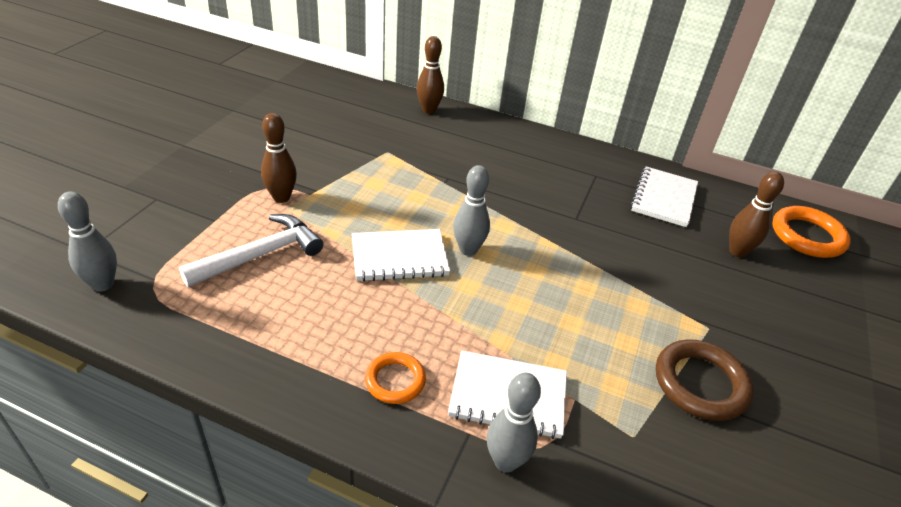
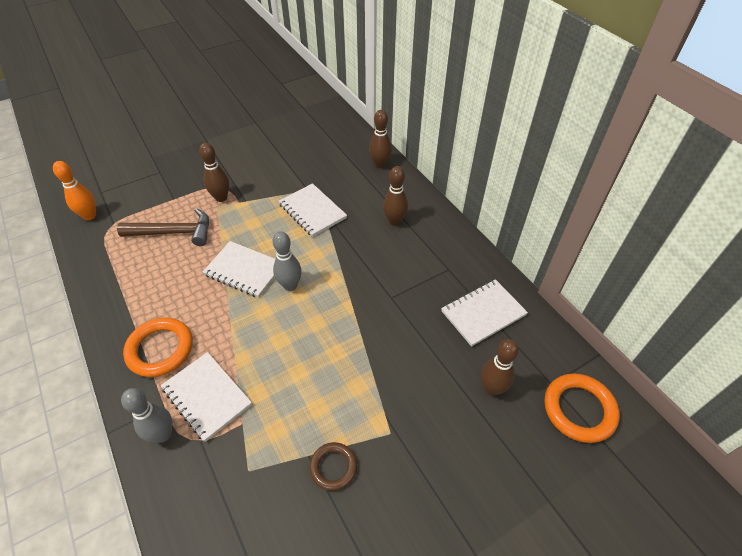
camera: 40 degrees right, 10 degrees up
grey bowling pin [58,192,117,292] -> orange bowling pin [53,161,96,220]
white hammer [179,214,323,287] -> brown hammer [117,208,209,246]
orange ring [365,352,426,404] -> orange ring [123,317,193,377], size x1.63
brown ring [656,339,754,421] -> brown ring [309,442,357,491], size x0.61
none -> white notebook [279,183,347,237]
none -> brown bowling pin [383,166,408,226]

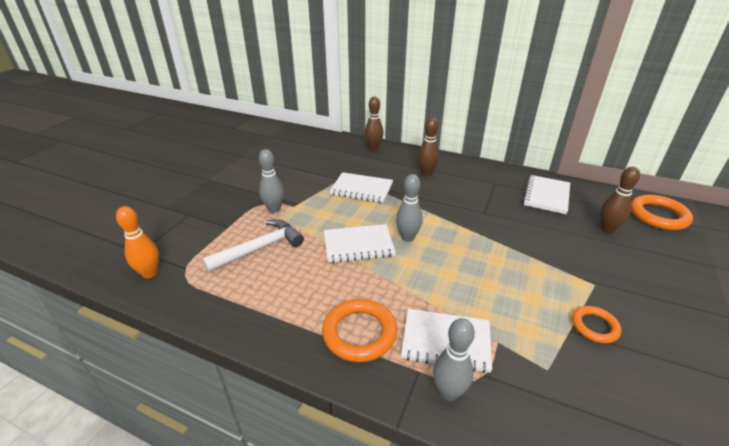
camera: 35 degrees left, 15 degrees down
brown hammer [117,208,209,246] -> white hammer [202,219,304,272]
brown bowling pin [199,143,229,202] -> grey bowling pin [259,149,284,213]
brown ring [309,442,357,491] -> orange ring [572,306,622,343]

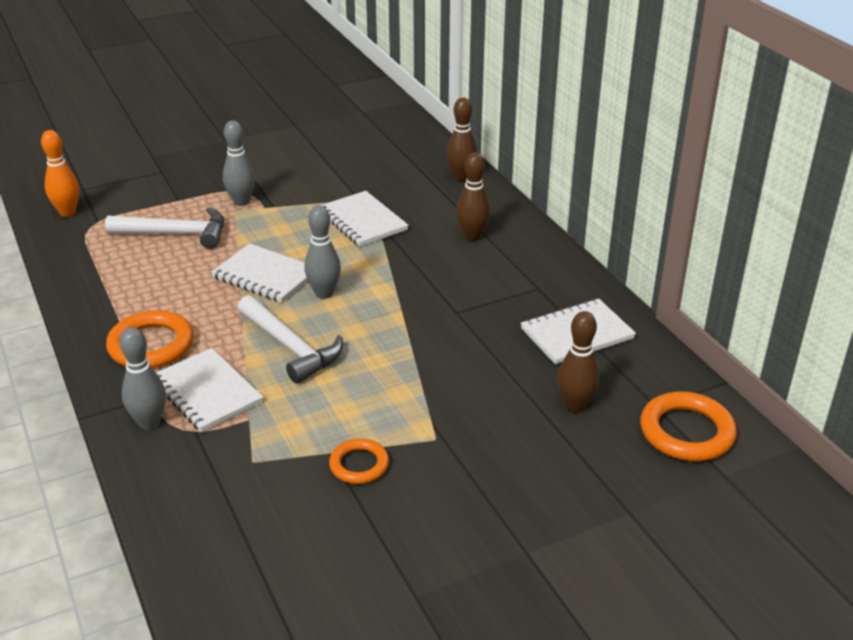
camera: 40 degrees right, 0 degrees up
none -> white hammer [237,295,343,384]

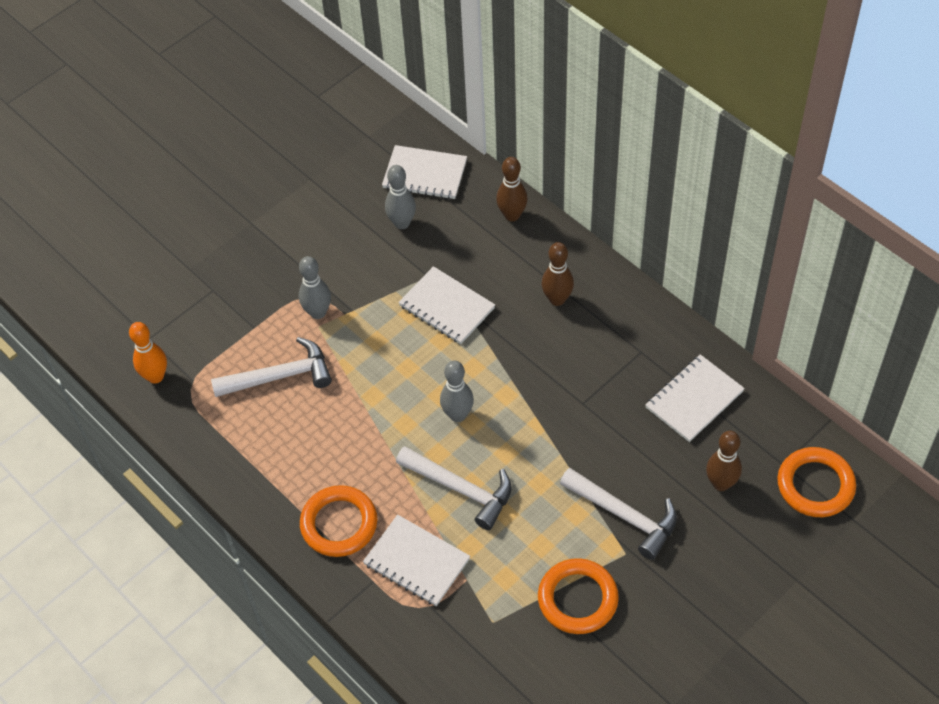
camera: 15 degrees left, 20 degrees up
grey bowling pin [120,327,166,430] -> grey bowling pin moved to [385,165,416,229]
white notebook [211,243,308,303] -> white notebook moved to [382,145,467,199]
orange ring [329,438,389,484] -> orange ring [538,558,619,634], size x1.63
none -> white hammer [560,468,677,560]

